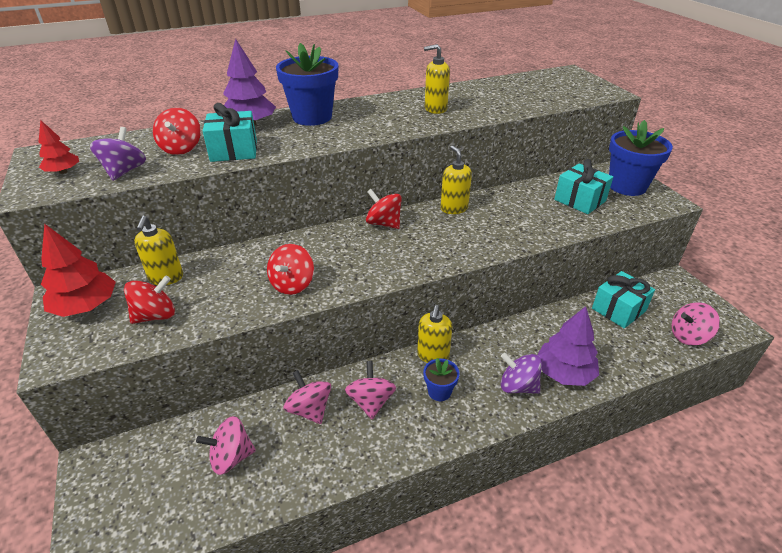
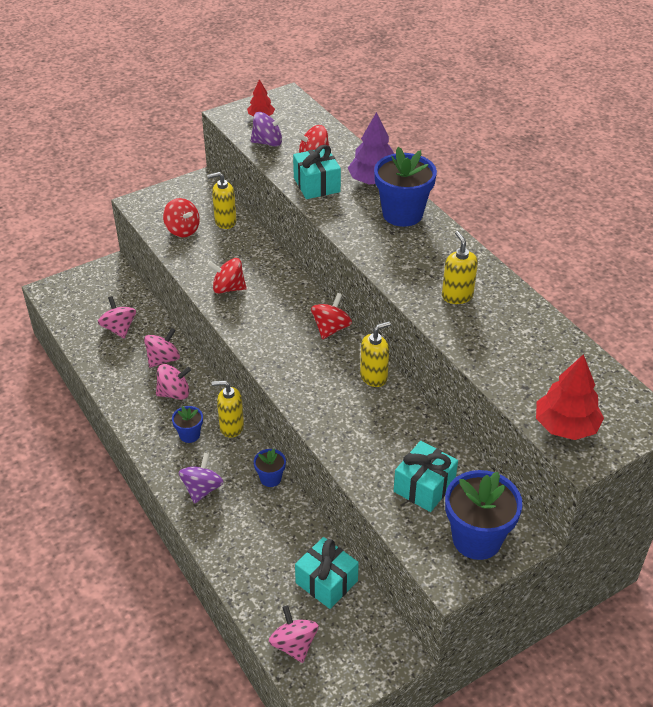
camera: 80 degrees right, 5 degrees up
red tree [41,223,116,317] -> red tree moved to [536,354,604,440]
purple tree [537,306,599,386] -> none
none -> blue flower pot [254,449,286,487]

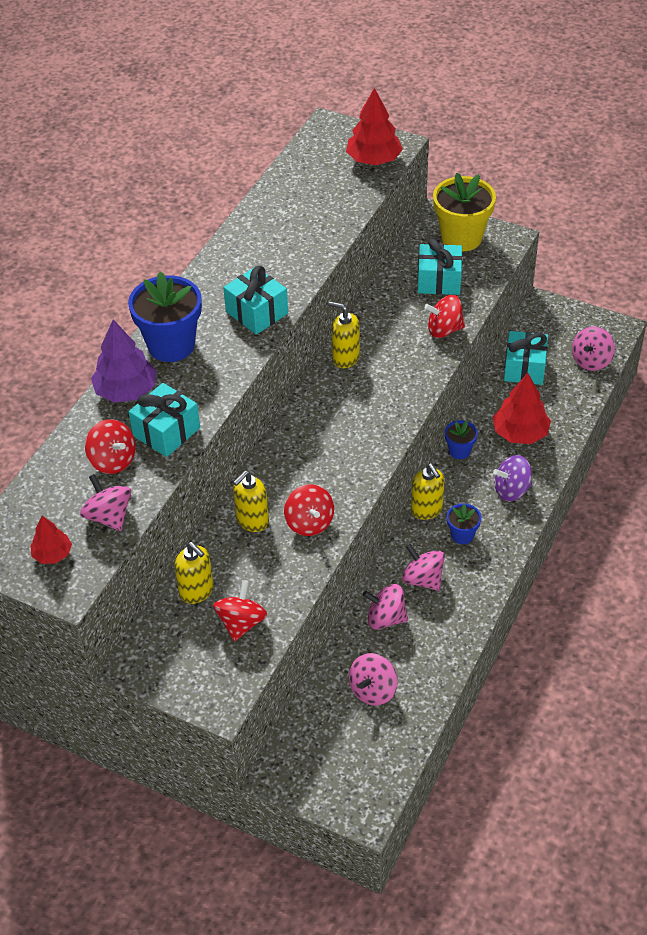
camera: 120 degrees left, 5 degrees up
purple spinning top [251,112,286,147] -> pink spinning top [80,474,131,531]
red spinning top [311,293,352,339] -> red spinning top moved to [424,295,465,338]
yellow soap dispenser [442,231,478,304] -> yellow soap dispenser moved to [233,470,269,532]
blue flower pot [445,470,523,560] -> yellow flower pot [433,173,496,251]
none -> turquoise gift [223,266,288,335]
none -> red tree [493,373,551,444]

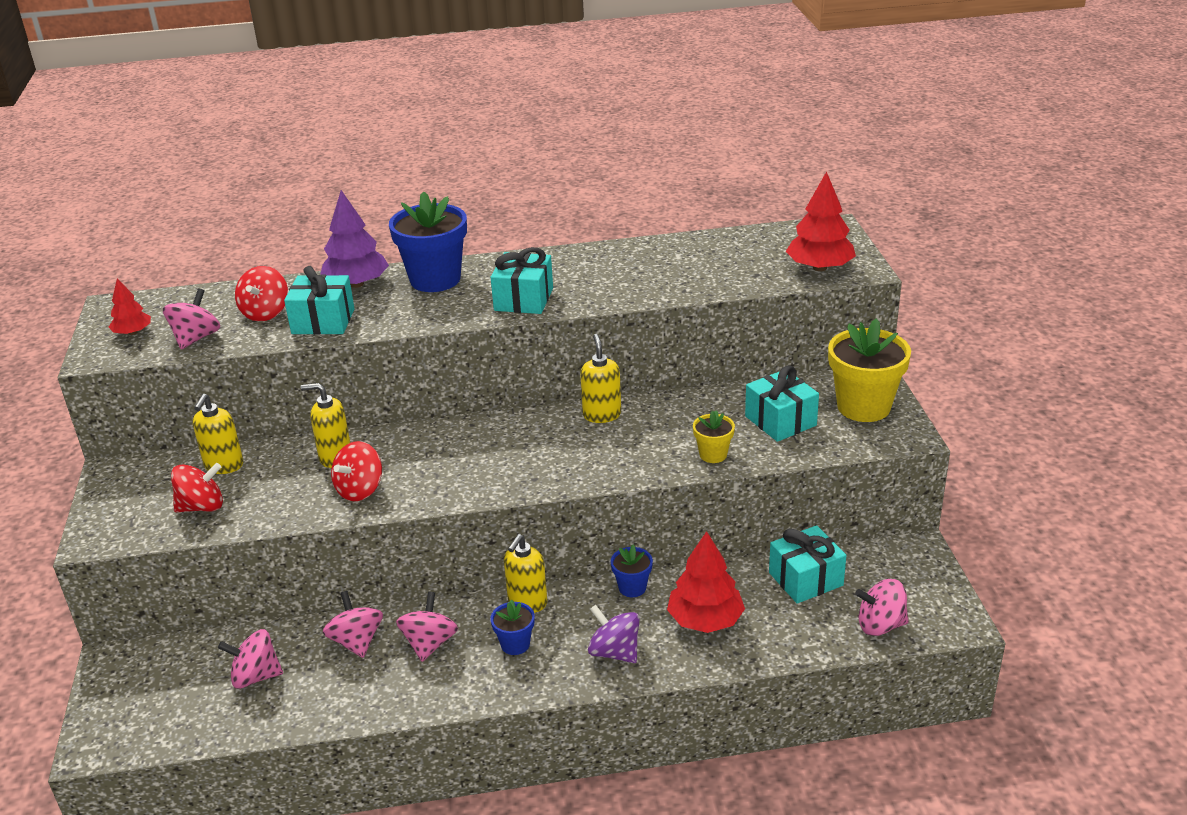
camera: 55 degrees right, 15 degrees down
red spinning top [424,295,465,338] -> yellow flower pot [693,410,735,463]

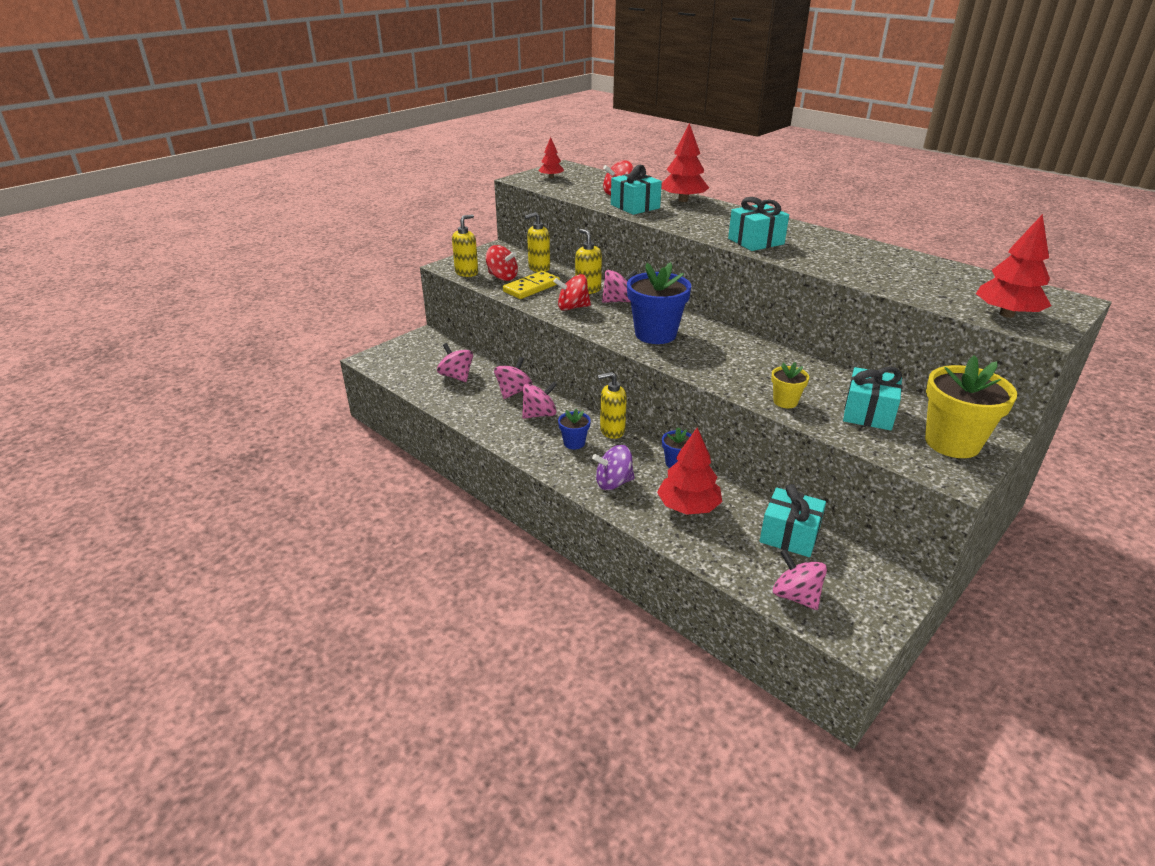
camera: 50 degrees right, 0 degrees up
pink spinning top [163,288,220,349] -> pink spinning top moved to [602,269,638,303]
purple tree [320,190,389,288] -> red tree [661,123,709,202]
blue flower pot [389,191,467,292] -> blue flower pot moved to [627,262,691,344]
yellow soap dispenser [580,334,621,423] -> yellow soap dispenser moved to [452,214,478,277]
purple spinning top [588,605,640,663] -> purple spinning top turned 105 degrees counterclockwise [592,445,635,490]
none -> yellow domino [503,271,560,299]

